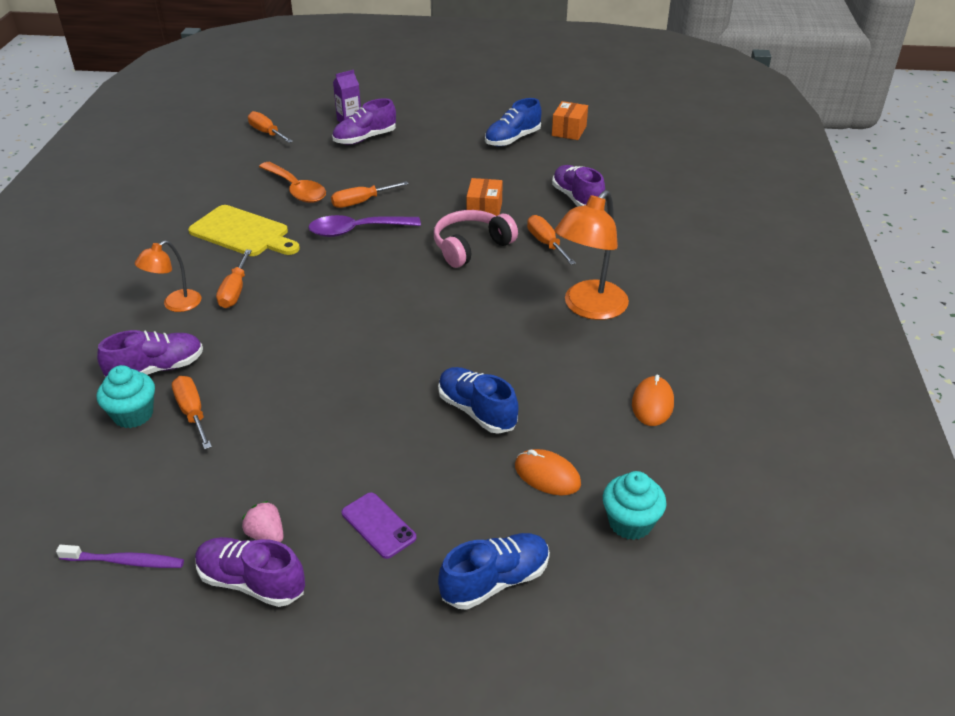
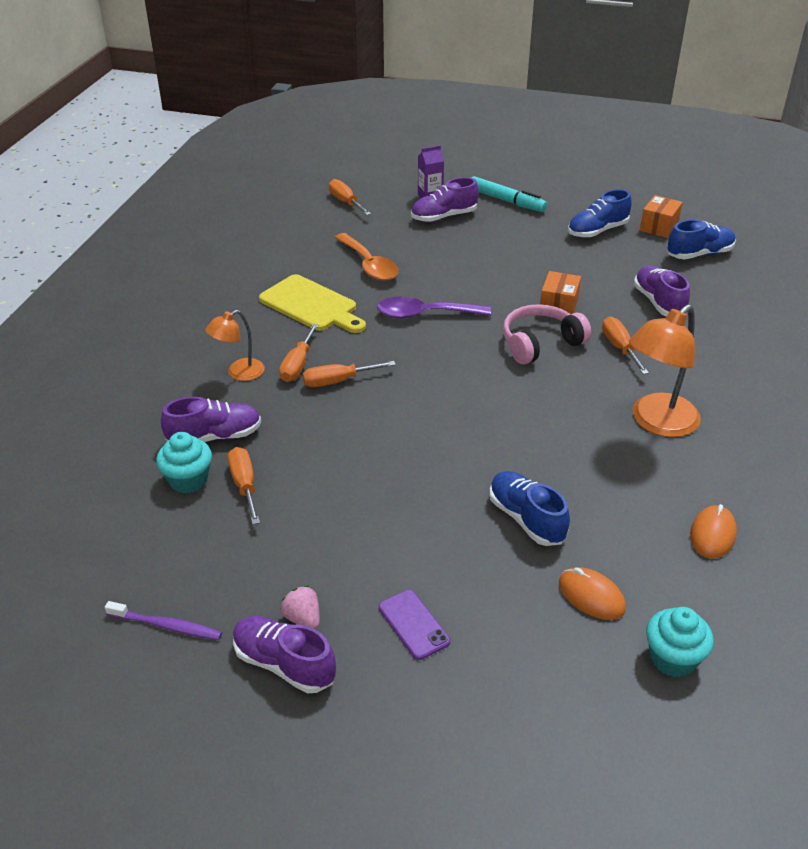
camera: 10 degrees right, 0 degrees up
orange screwdriver [331,181,409,208] -> orange screwdriver moved to [303,361,396,387]
blue shoe [438,533,550,610] -> blue shoe moved to [667,220,736,259]
none -> turquoise marker [471,176,547,212]

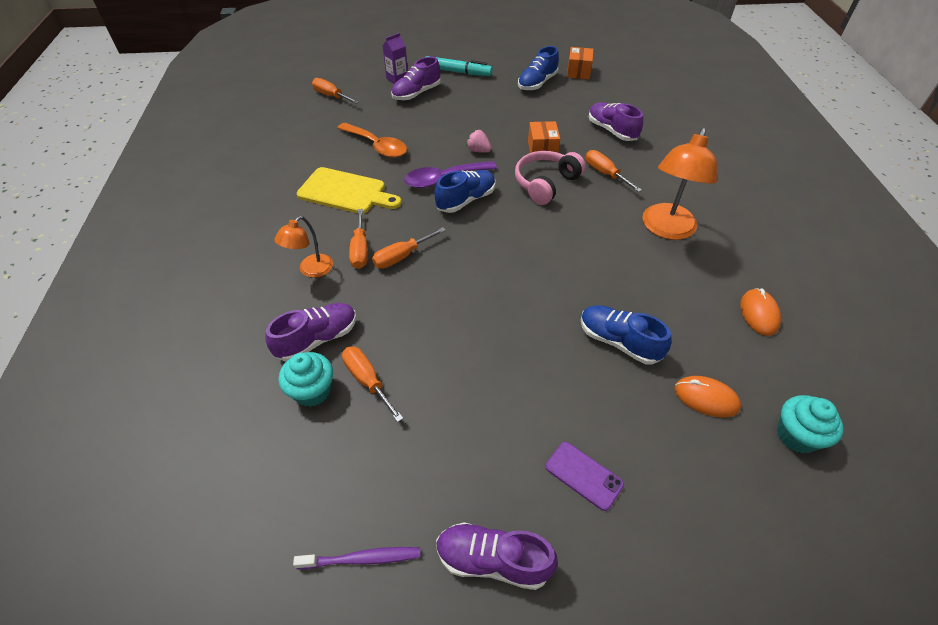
camera: 20 degrees left, 10 degrees up
pink strawberry [281,585,320,629] -> pink strawberry moved to [466,130,492,153]
blue shoe [667,220,736,259] -> blue shoe moved to [435,170,496,213]

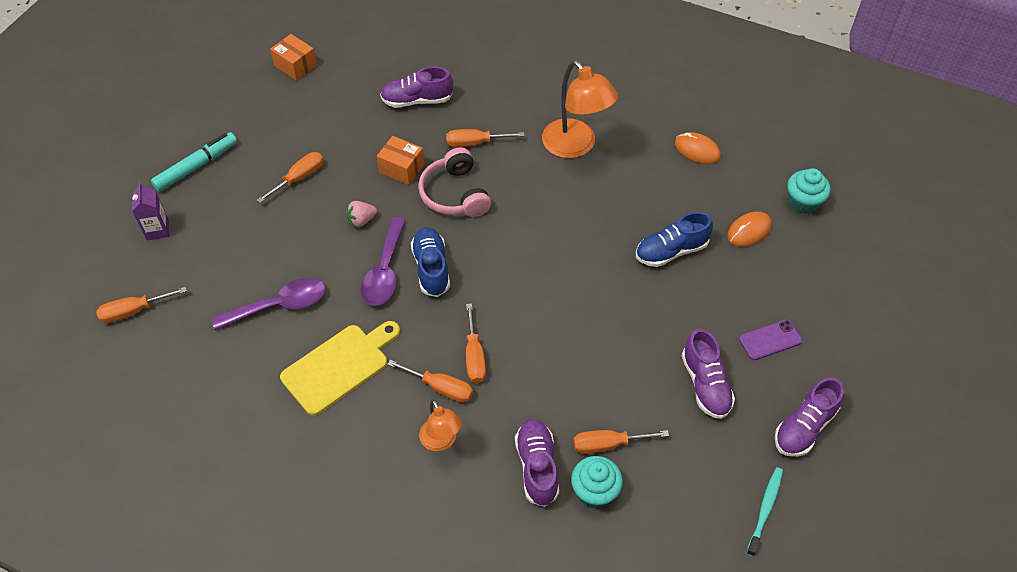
camera: 60 degrees left, 5 degrees up
purple toothbrush [293,547,420,569] -> turquoise toothbrush [747,467,783,557]
orange spoon [337,123,407,158] -> purple spoon [211,278,326,330]
purple shoe [391,57,441,101] -> purple shoe moved to [682,329,735,419]
blue shoe [518,46,559,91] -> none
none -> orange screwdriver [257,152,323,203]

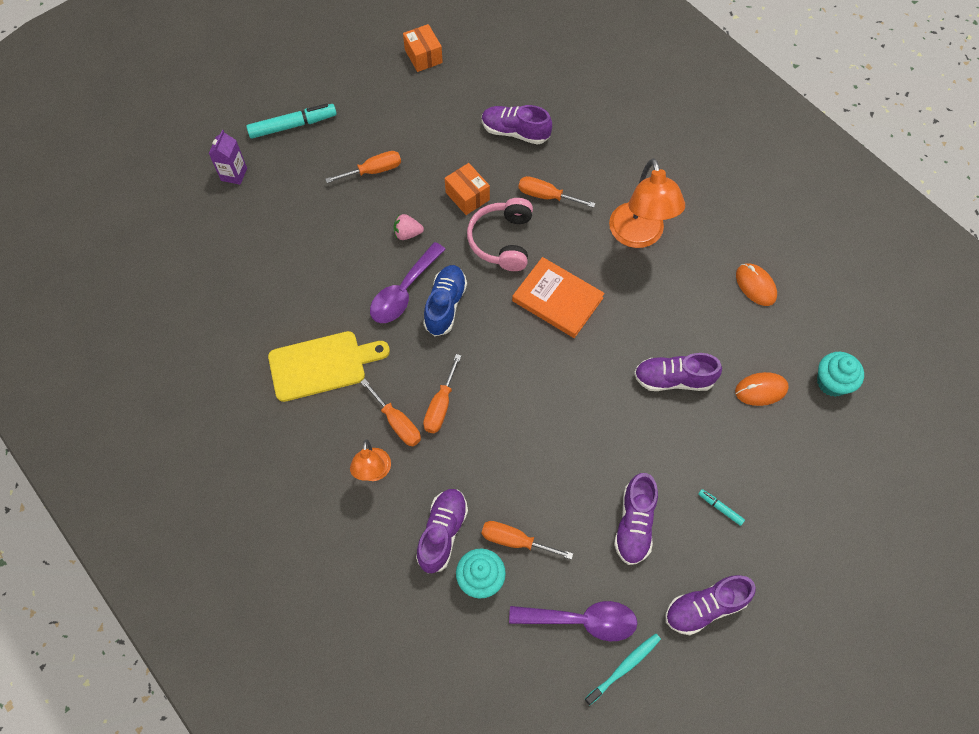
camera: 25 degrees right, 10 degrees up
orange screwdriver [96,287,187,323] -> none
purple spoon [211,278,326,330] -> purple spoon moved to [509,601,637,641]
blue shoe [636,212,713,267] -> purple shoe [634,353,722,391]
purple phone [739,319,802,360] -> turquoise marker [698,489,745,526]
none -> orange book [512,257,605,338]

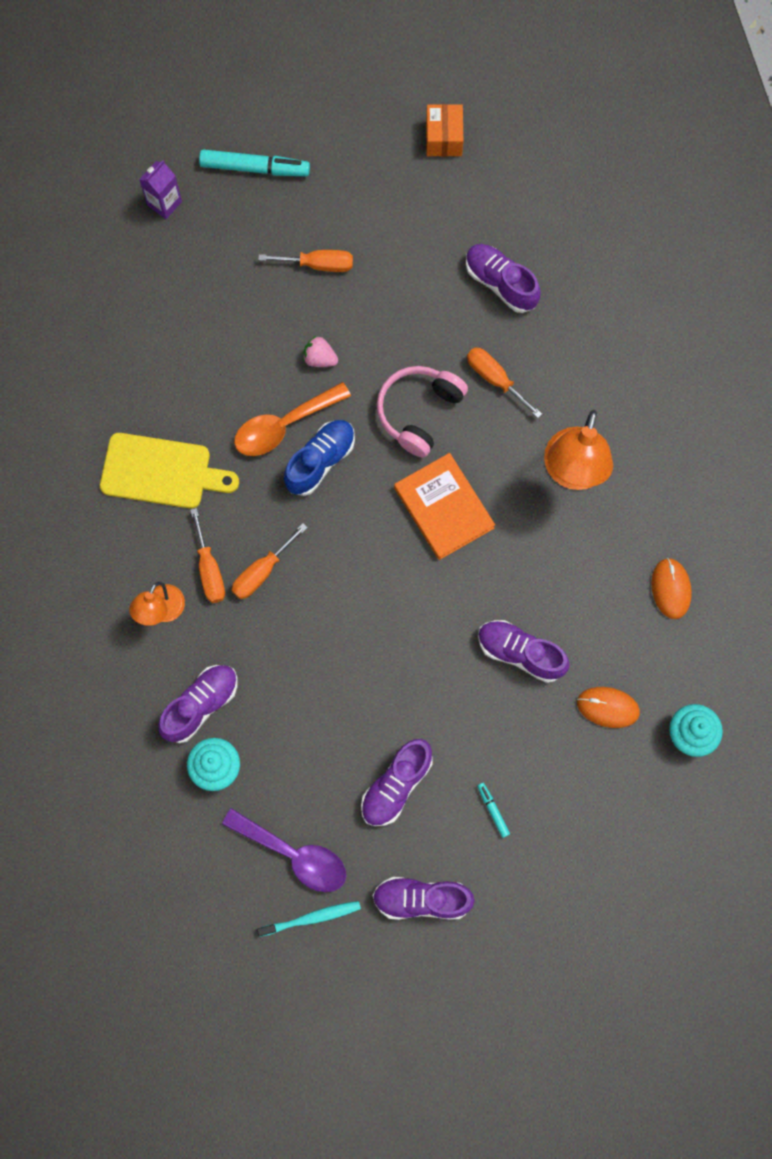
camera: 25 degrees right, 10 degrees up
purple spoon [370,242,446,323] -> orange spoon [234,382,351,456]
orange box [445,163,490,215] -> none
orange screwdriver [482,521,573,559] -> none

